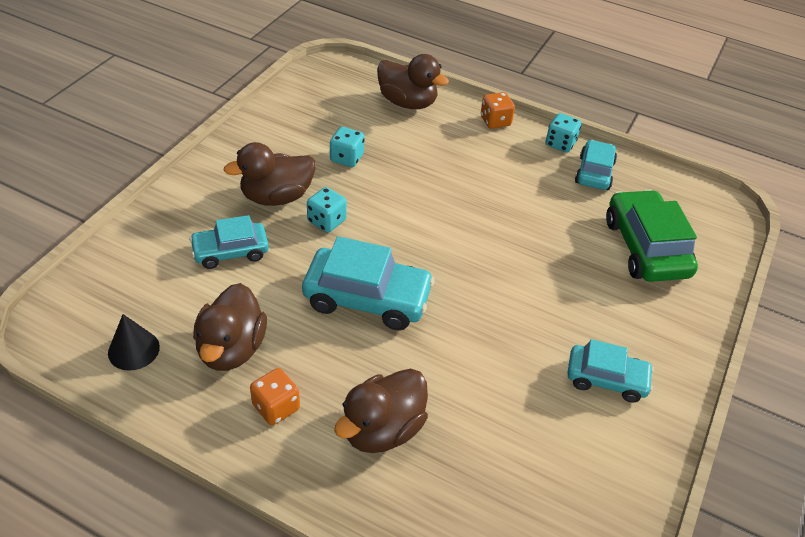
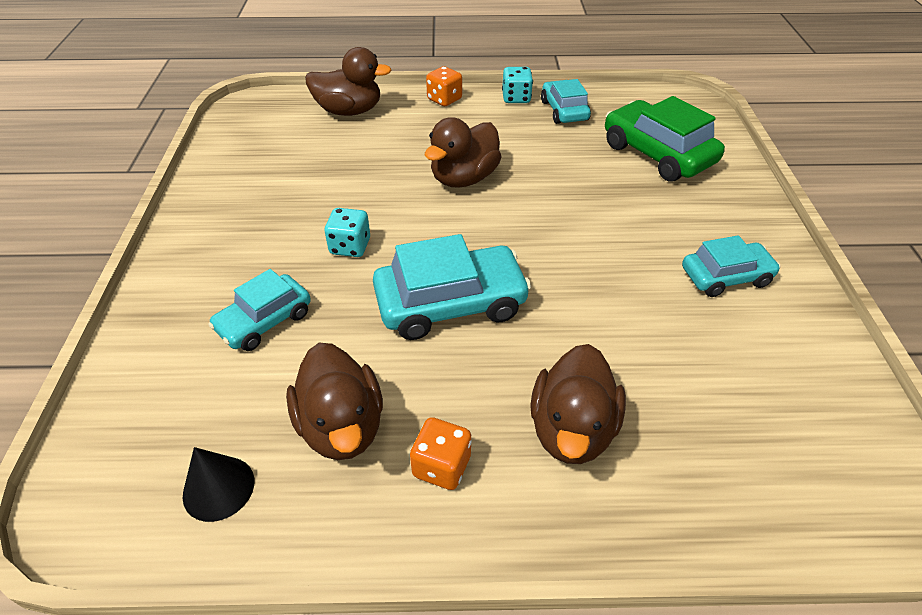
camera: 25 degrees left, 0 degrees up
brown duck [223,142,316,206] -> brown duck moved to [424,117,501,188]
turquoise dice [330,127,365,167] -> none

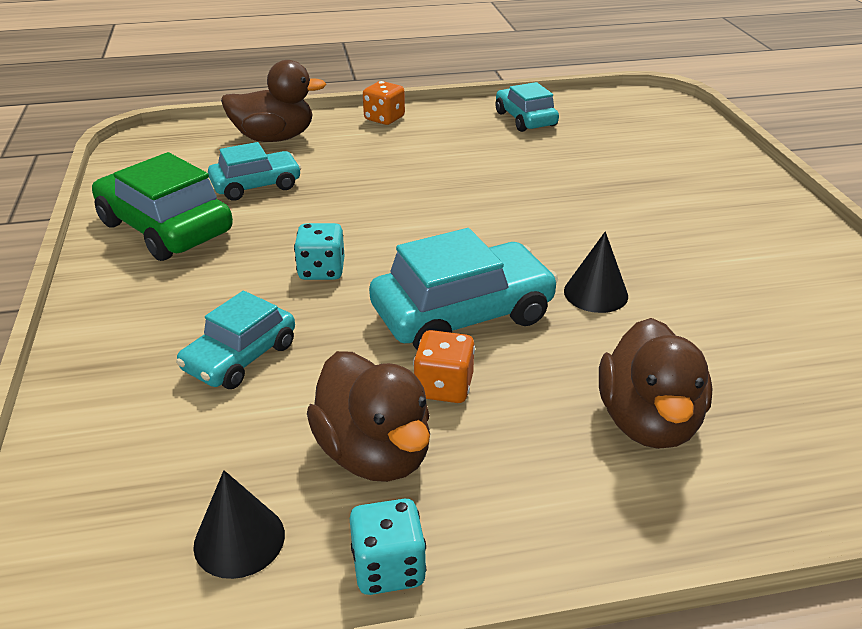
camera: 10 degrees left, 10 degrees down
orange dice [410,417,472,490] -> orange dice moved to [413,330,475,403]
brown duck [424,117,501,188] -> none
turquoise dice [502,67,533,103] -> turquoise dice moved to [350,499,426,595]
green car [605,96,725,182] -> green car moved to [92,152,233,261]
turquoise car [682,235,781,297] -> turquoise car moved to [208,142,301,201]
none -> black cone [564,231,628,313]

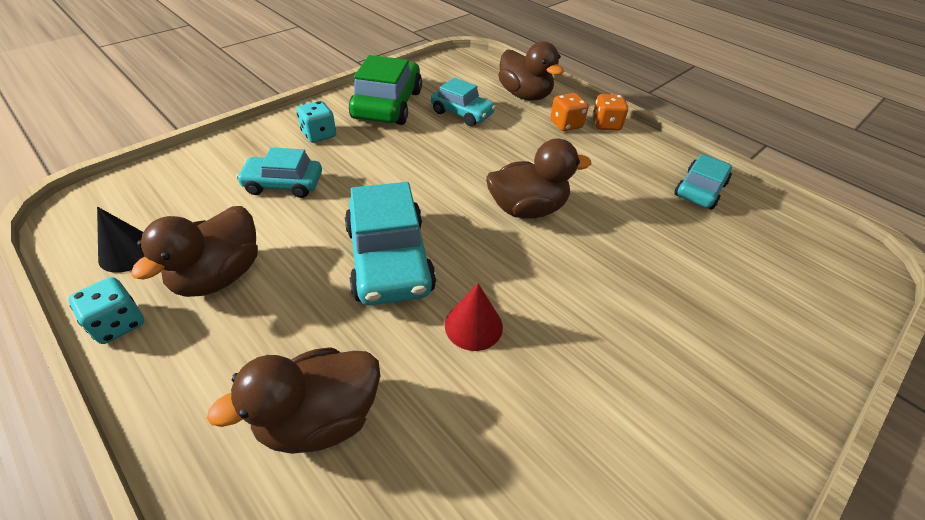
camera: 55 degrees right, 10 degrees up
turquoise dice [294,223,345,280] -> turquoise dice moved to [297,101,336,143]
turquoise car [369,228,558,350] -> turquoise car turned 45 degrees clockwise [345,182,436,305]
orange dice [413,330,475,403] -> orange dice moved to [550,93,589,131]
black cone [564,231,628,313] -> red cone [445,283,503,351]
none -> brown duck [486,139,591,219]

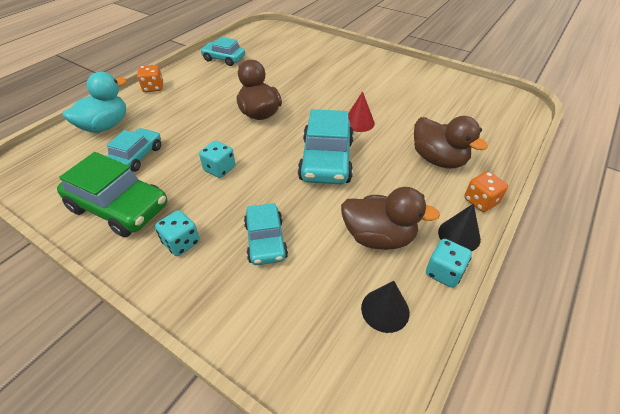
camera: 100 degrees left, 0 degrees up
turquoise car [345,182,436,305] -> turquoise car turned 120 degrees clockwise [298,109,354,184]
green car [349,55,422,125] -> green car turned 150 degrees counterclockwise [57,152,167,237]
brown duck [498,41,564,101] -> turquoise duck [63,72,127,133]
orange dice [550,93,589,131] -> orange dice moved to [464,171,508,212]
none -> turquoise dice [199,141,235,178]
none -> black cone [438,204,481,251]

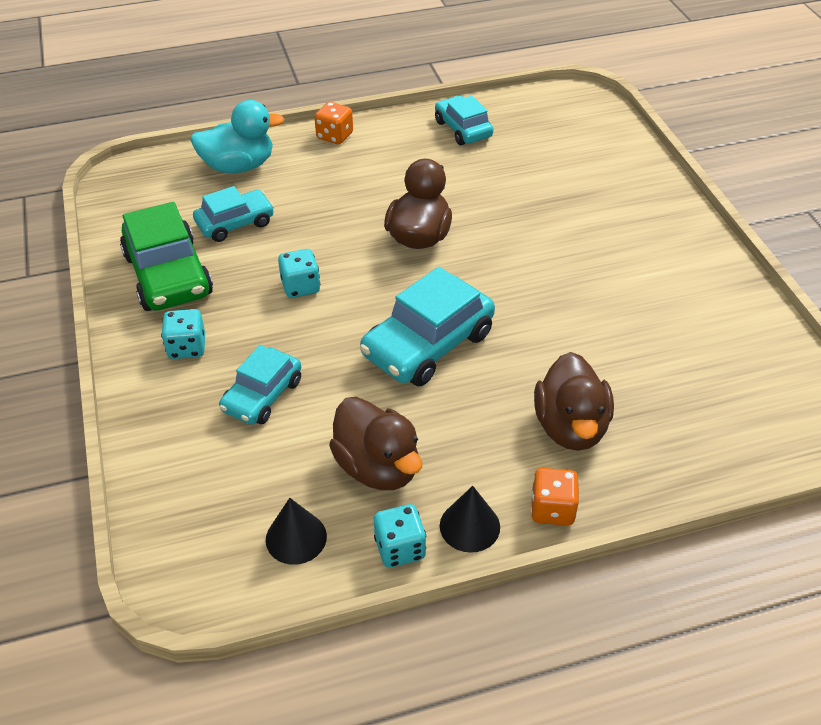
camera: 40 degrees right, 0 degrees up
red cone [348,91,375,132] -> none

